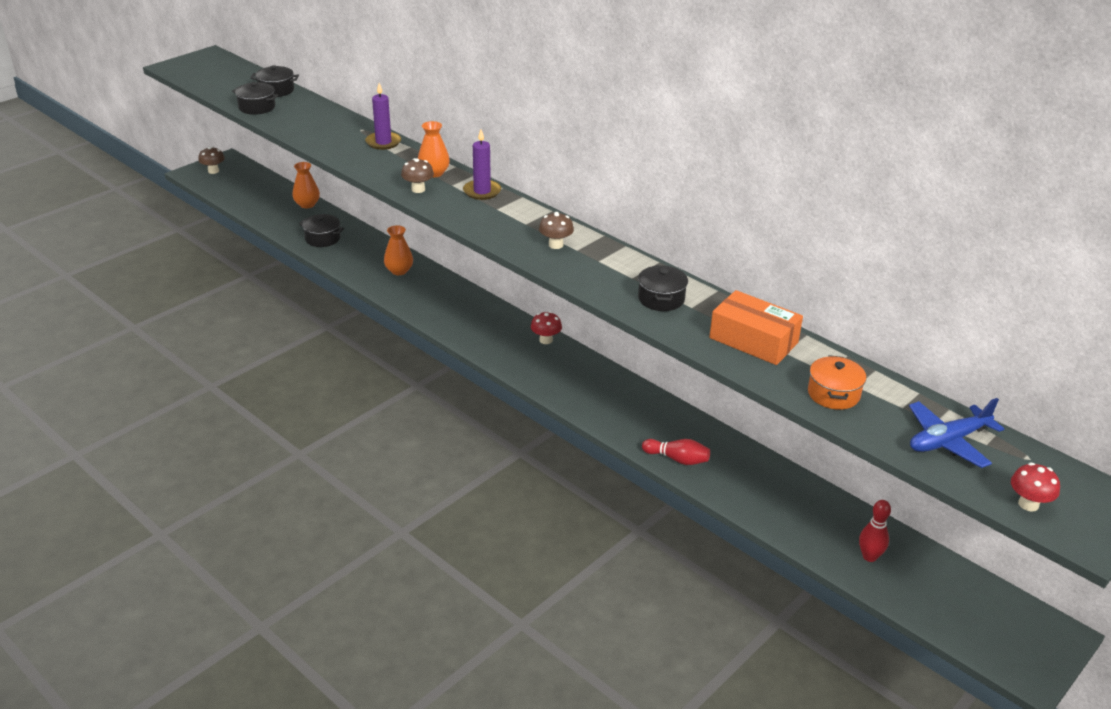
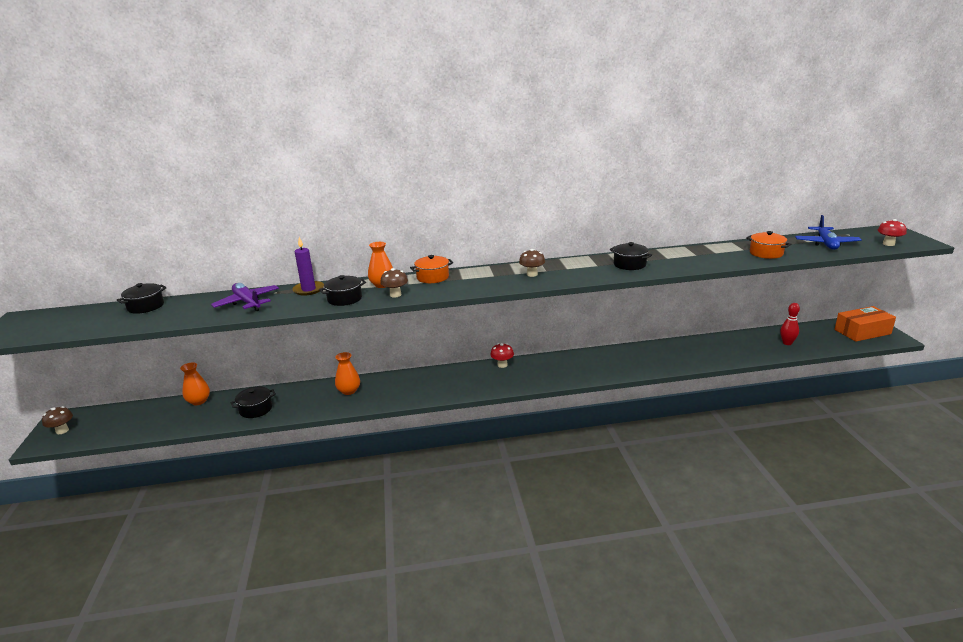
camera: 50 degrees left, 10 degrees down
black pot [232,82,279,115] -> black pot moved to [319,275,366,306]
purple candle [463,130,501,200] -> orange pot [410,255,453,283]
red bowling pin [642,439,710,465] -> none
orange box [709,290,803,365] -> orange box moved to [835,306,896,342]
none -> purple plane [211,283,279,311]

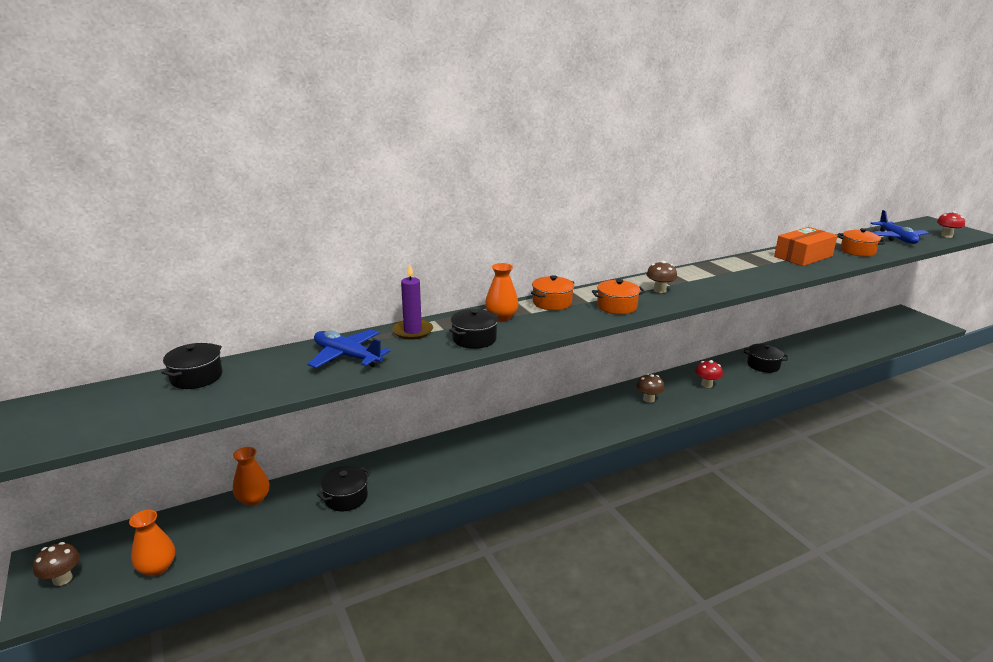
camera: 20 degrees left, 0 degrees up
purple plane [211,283,279,311] -> blue plane [307,329,391,368]
orange vase [335,352,360,395] -> orange vase moved to [129,510,175,576]
brown mushroom [380,268,408,297] -> brown mushroom moved to [637,373,665,403]
red mushroom [490,343,514,368] -> red mushroom moved to [695,360,723,388]
black pot [610,242,652,270] -> black pot moved to [744,344,788,373]
red bowling pin [780,303,800,345] -> none
orange box [835,306,896,342] -> orange box moved to [774,227,838,266]
none -> orange pot [592,279,645,314]

